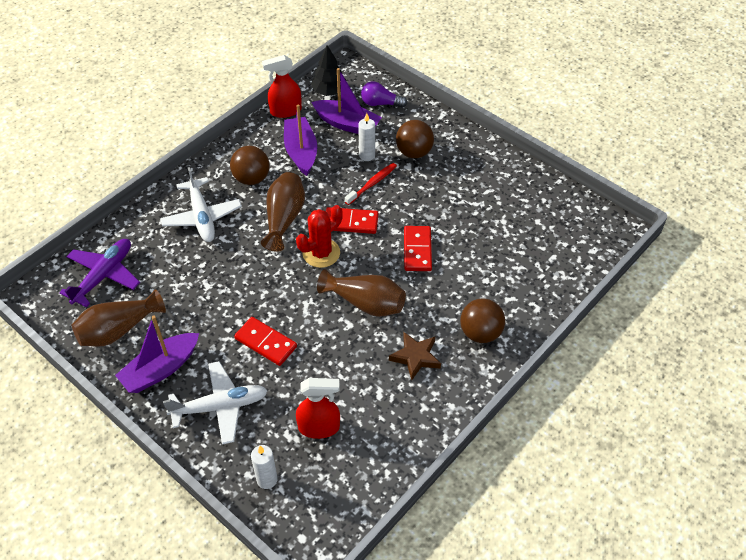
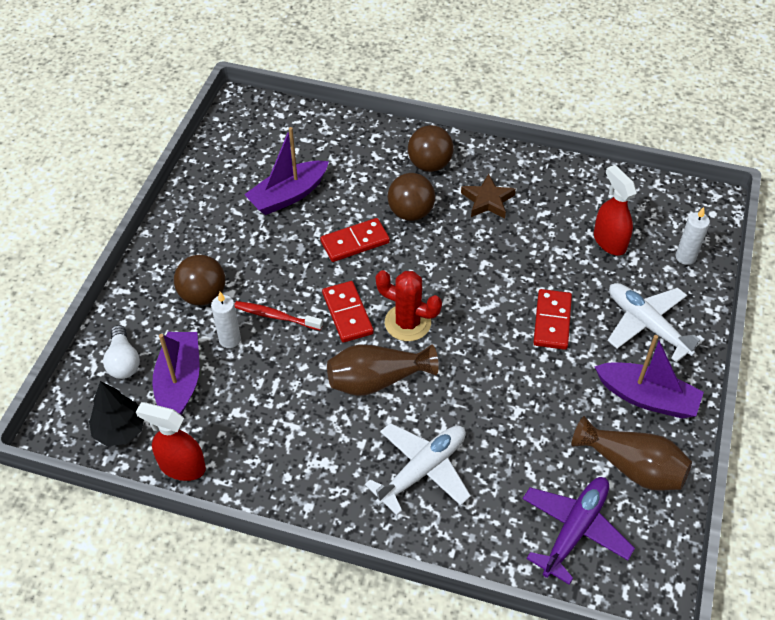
camera: 115 degrees left, 0 degrees up
purple plane [59,239,140,307] -> purple plane turned 120 degrees clockwise [523,477,635,585]
brown ball [230,146,269,185] -> brown ball moved to [388,173,435,221]
red spray bottle [262,55,302,118] -> red spray bottle turned 150 degrees clockwise [136,402,206,481]
purple boat [284,104,317,176] -> purple boat moved to [244,127,329,215]
brown vase [317,269,406,317] -> none
purple light bulb [361,81,407,108] -> white light bulb [103,325,140,379]

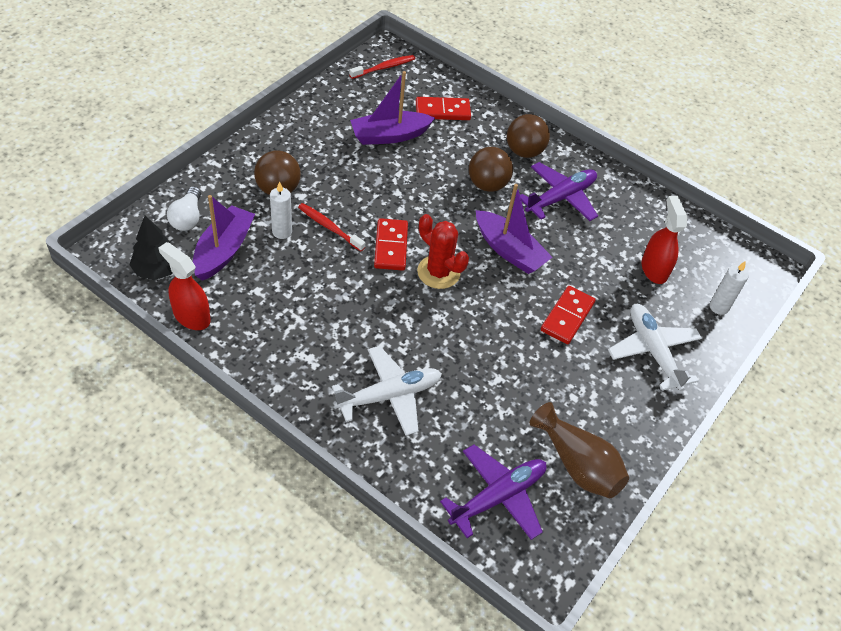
camera: 15 degrees right, 0 degrees up
red domino [320,218,390,262] -> red domino moved to [416,97,471,120]
brown vase [327,344,439,396] -> none
brown star [461,174,516,219] -> purple plane [520,162,598,221]
purple boat [594,335,704,418] -> purple boat moved to [476,184,552,274]
none -> red toothbrush [349,55,415,79]

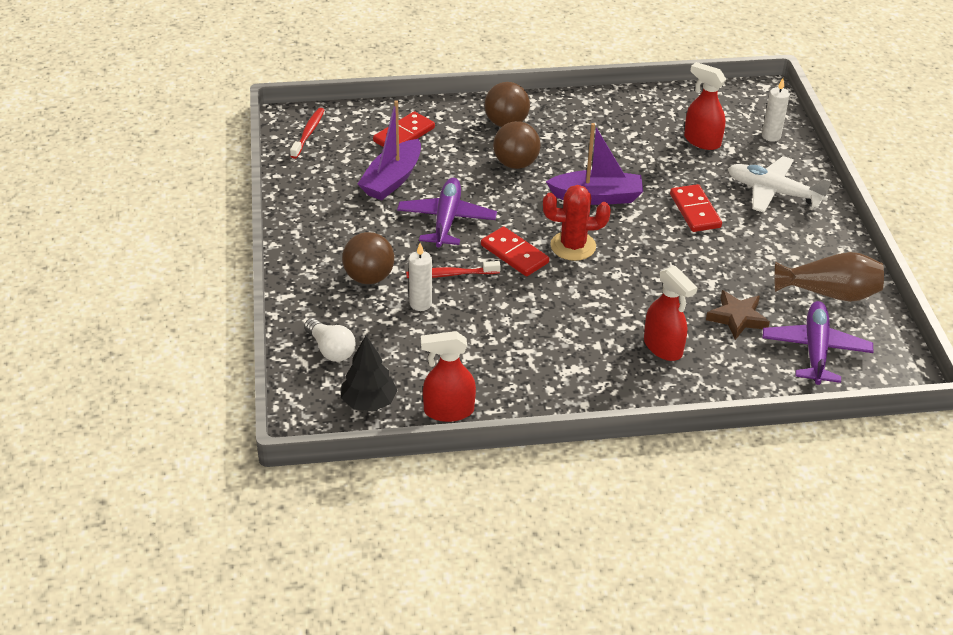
camera: 40 degrees left, 10 degrees down
purple boat [193,195,255,281] -> none
white plane [332,346,442,436] -> red spray bottle [644,266,697,361]
purple plane [520,162,598,221] -> purple plane moved to [397,178,497,248]
none -> brown star [706,290,770,340]

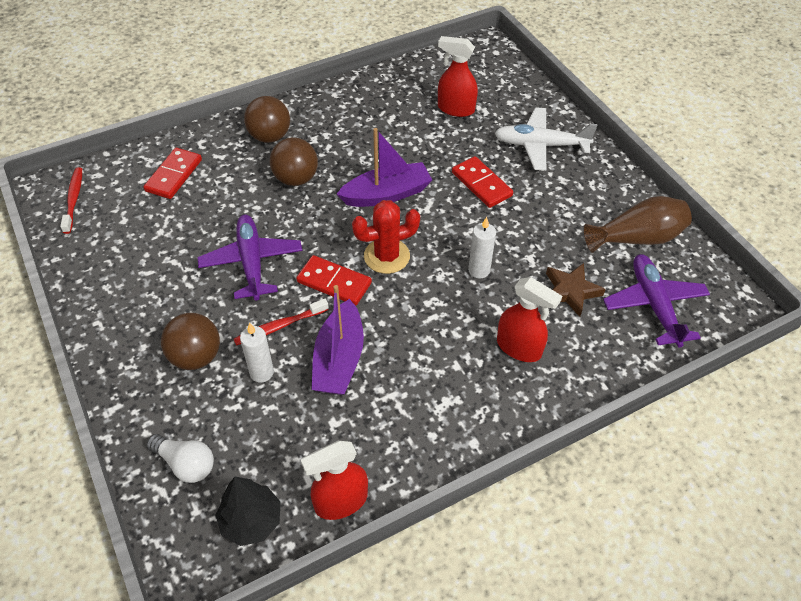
camera: 20 degrees left, 10 degrees up
purple boat [358,100,421,200] -> purple boat moved to [311,285,364,395]
white candle [762,78,790,142] -> white candle moved to [468,217,496,279]

